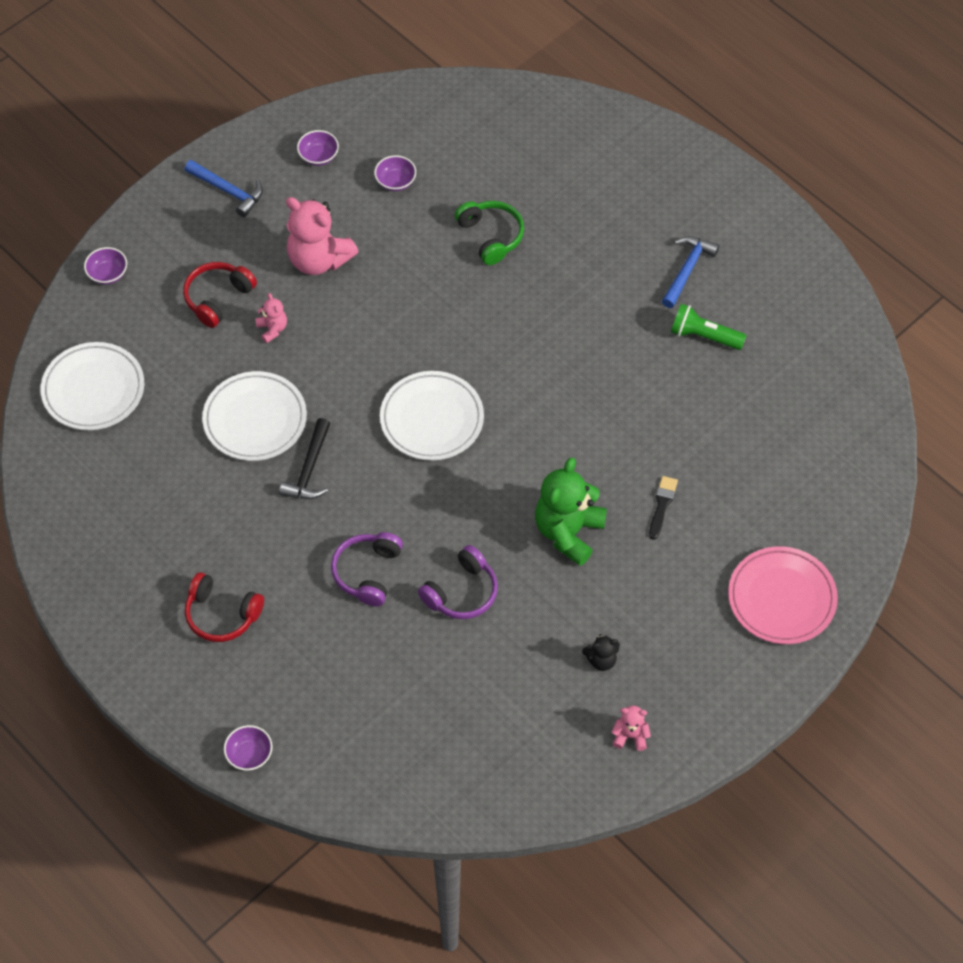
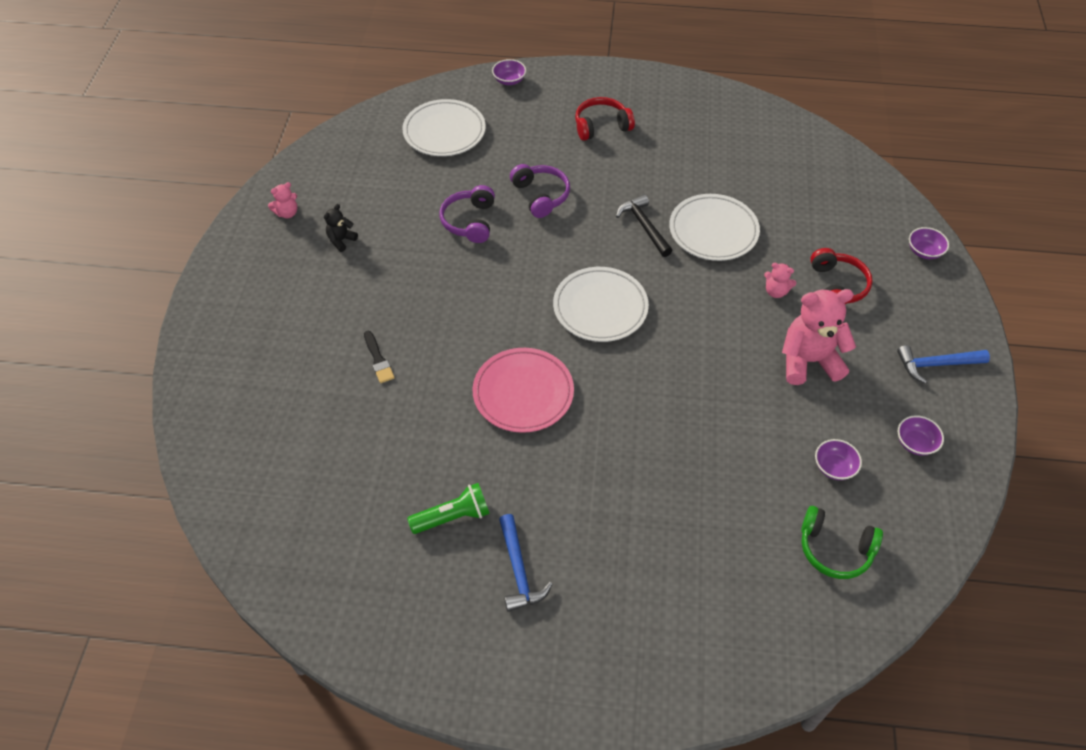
camera: 140 degrees right, 5 degrees down
white plate [41,342,144,430] -> white plate moved to [402,99,486,156]
green headphones [455,201,524,265] -> green headphones moved to [801,506,883,579]
green teddy bear [535,458,607,566] -> none
pink plate [728,546,838,644] -> pink plate moved to [473,348,574,433]

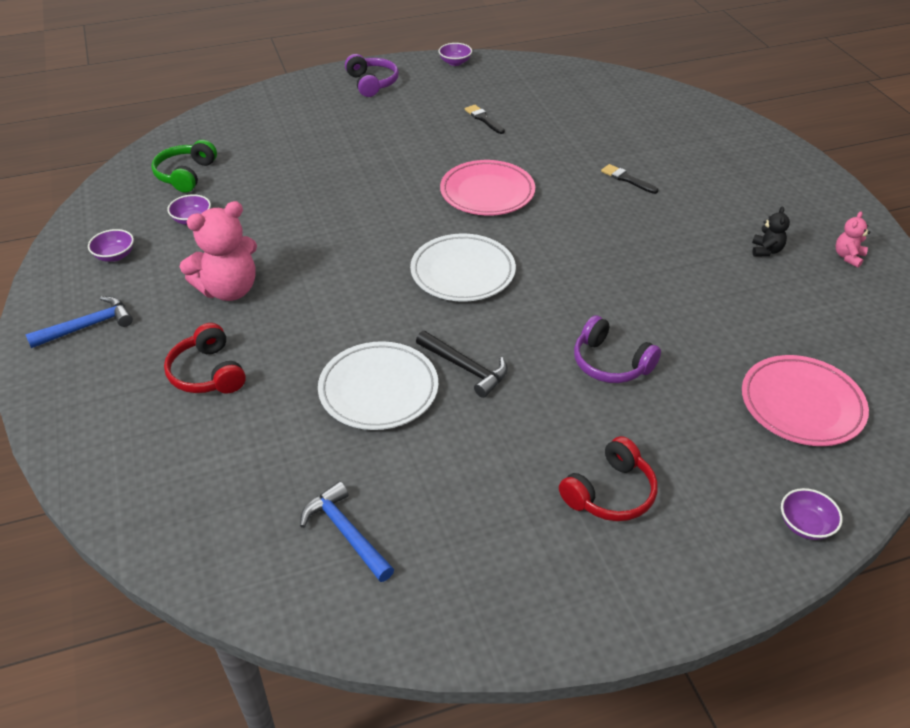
camera: 155 degrees right, 10 degrees down
white plate [402,99,486,156] -> pink plate [742,355,869,446]
green flashlight [407,483,490,534] -> black brush [465,105,505,134]
purple headphones [440,185,495,243] -> purple headphones moved to [345,54,399,97]
blue hammer [499,514,552,612] -> blue hammer moved to [300,481,394,582]
pink teddy bear [764,263,797,298] -> none
green headphones [801,506,883,579] -> green headphones turned 75 degrees counterclockwise [151,140,217,193]
purple bowl [909,227,949,259] -> purple bowl moved to [439,43,472,66]

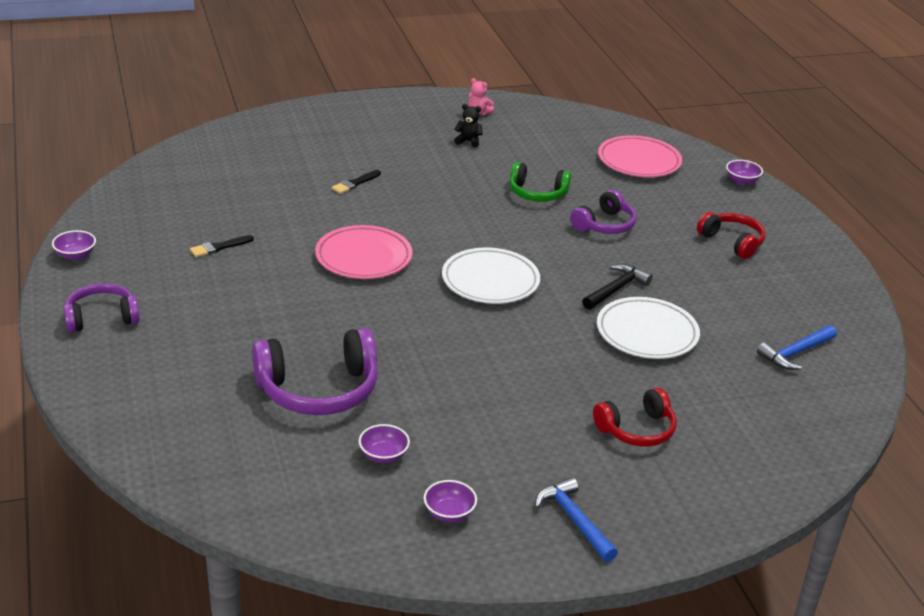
camera: 90 degrees left, 10 degrees down
green headphones [151,140,217,193] -> green headphones moved to [510,162,571,202]
pink teddy bear [180,201,257,301] -> none
none -> purple headphones [252,328,378,415]

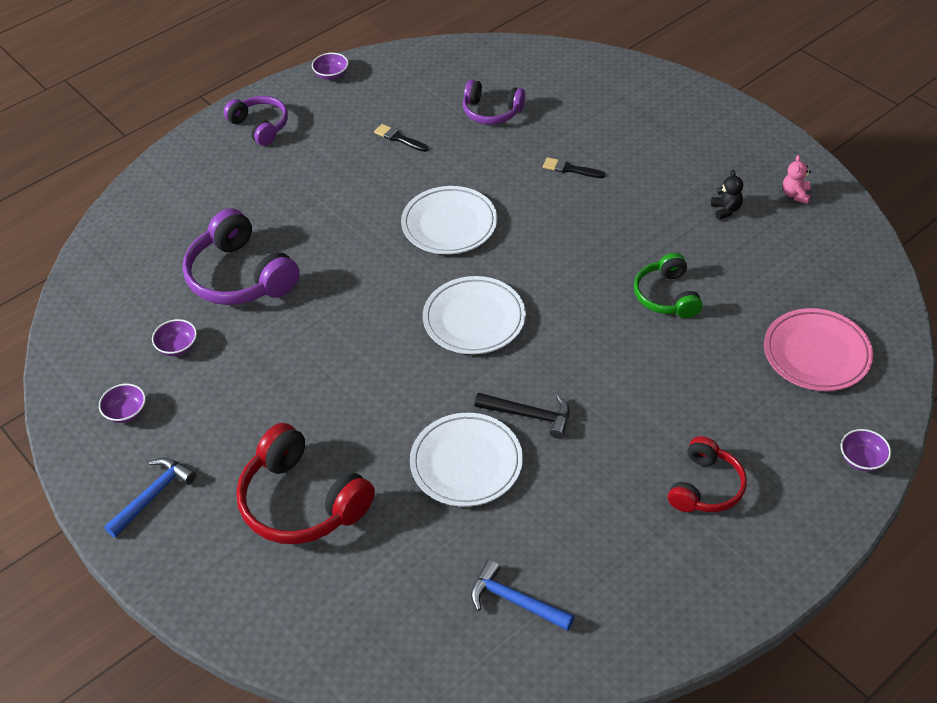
camera: 70 degrees right, 15 degrees up
pink plate [315,225,412,279] -> white plate [401,186,497,254]
purple headphones [570,190,637,234] -> purple headphones moved to [463,80,526,125]
red headphones [593,388,677,447] -> red headphones [236,423,375,544], size x1.62

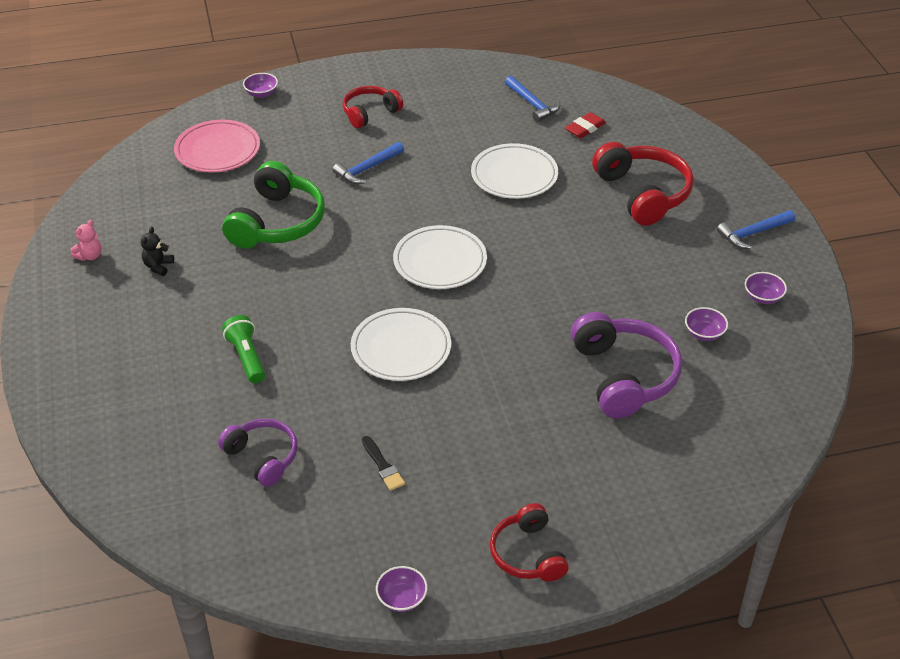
camera: 155 degrees left, 5 degrees down
purple headphones [224,96,288,146] -> red headphones [490,503,569,581]
black hammer [475,393,570,439] -> none
black brush [543,157,605,178] -> green flashlight [222,315,265,383]
green headphones [634,253,703,318] -> green headphones [222,161,325,249], size x1.62
none -> blue hammer [333,142,404,184]
none -> red eraser [565,112,606,138]

